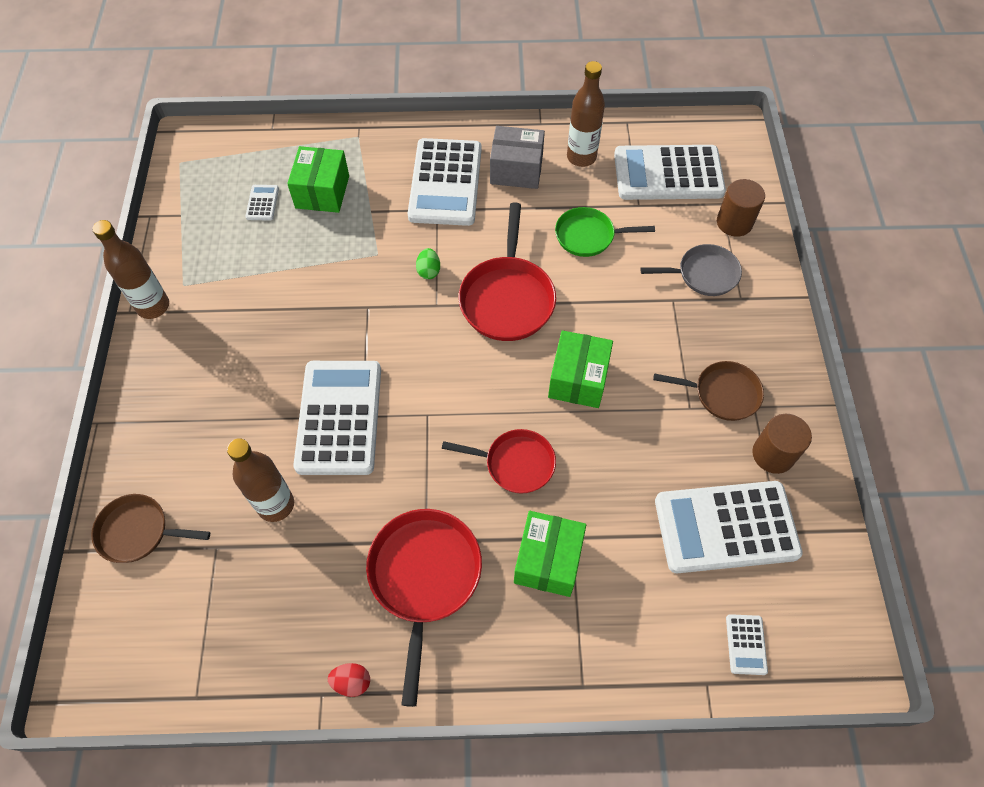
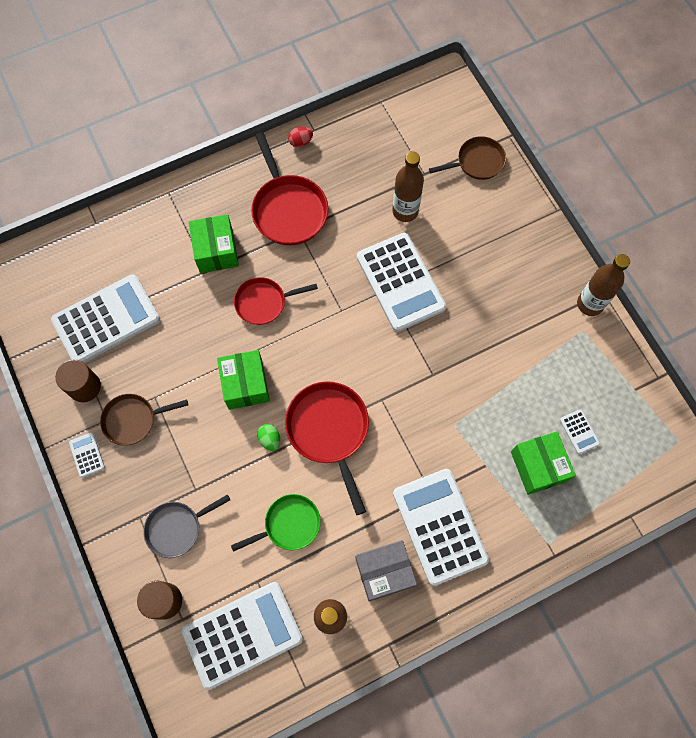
camera: 155 degrees right, 10 degrees up
green egg [416,248,440,279] -> green egg moved to [257,424,280,451]
white calculator [726,614,768,675] -> white calculator moved to [69,432,105,478]

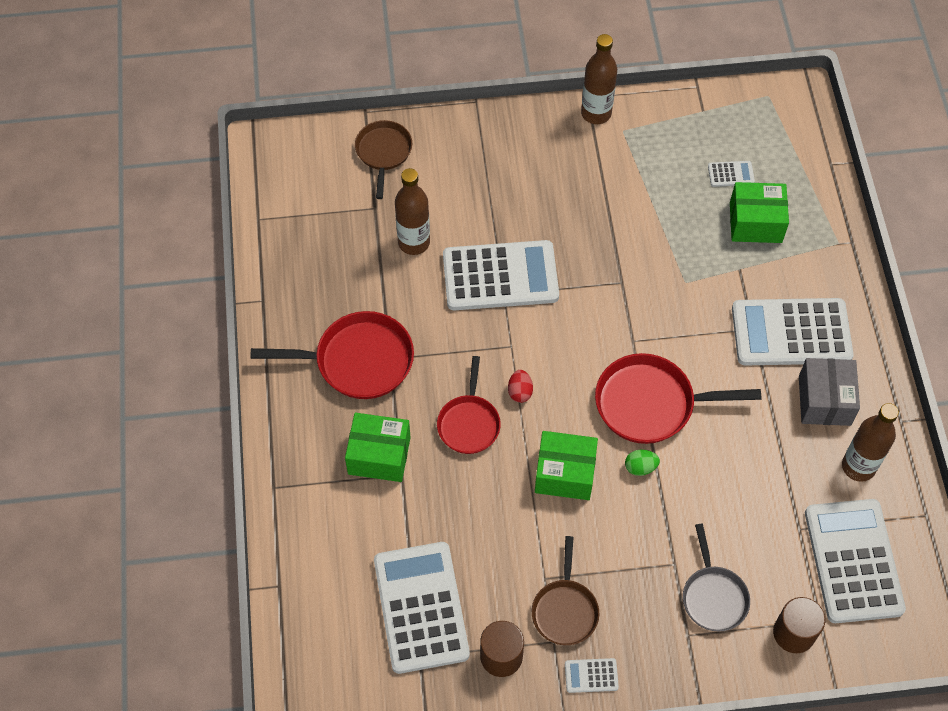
camera: 70 degrees left, 10 degrees down
green pan [231,494,321,552] -> none
red egg [288,127,313,147] -> red egg moved to [508,370,533,403]

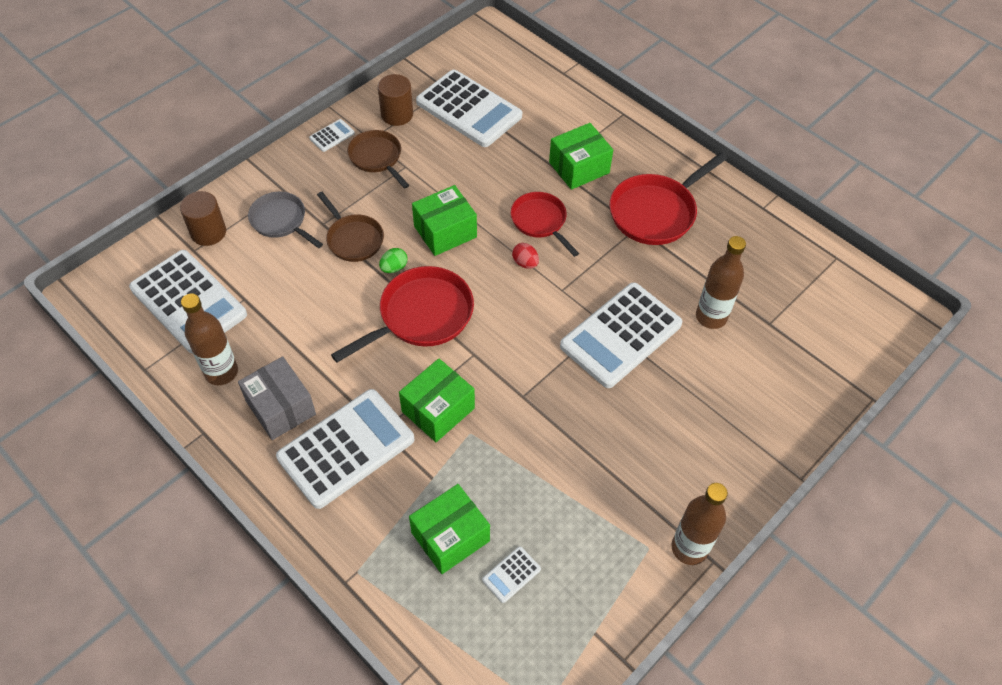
camera: 140 degrees right, 5 degrees down
brown pan [355,120,412,199] -> brown pan moved to [317,192,384,262]
none -> green box [399,359,475,442]

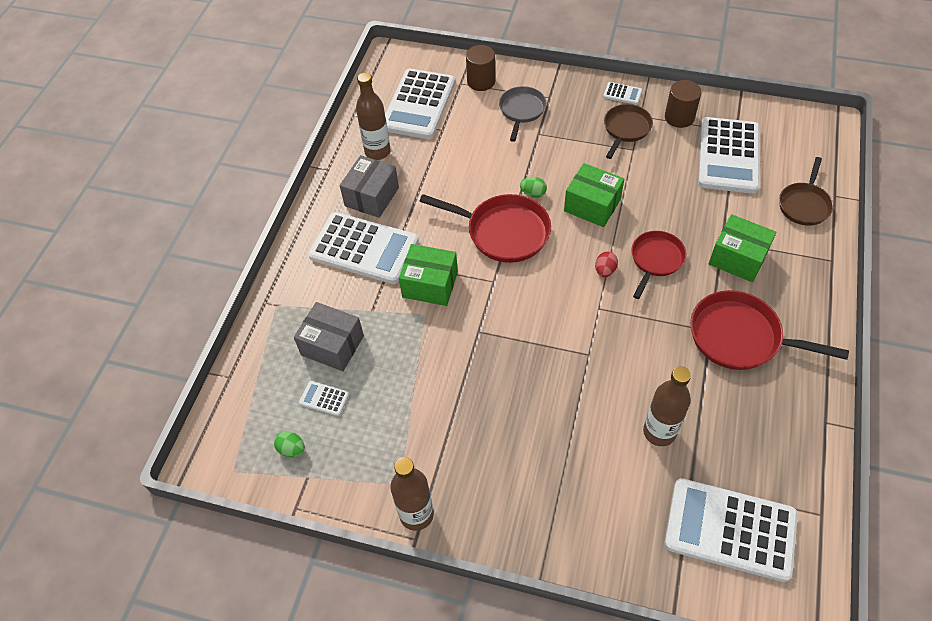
camera: 65 degrees right, 0 degrees up
brown pan [317,192,384,262] -> brown pan moved to [779,157,834,226]
green box [409,484,490,574] -> grey box [294,302,364,371]
white calculator [560,282,682,388] -> white calculator moved to [664,478,798,582]
none -> green egg [274,431,305,457]

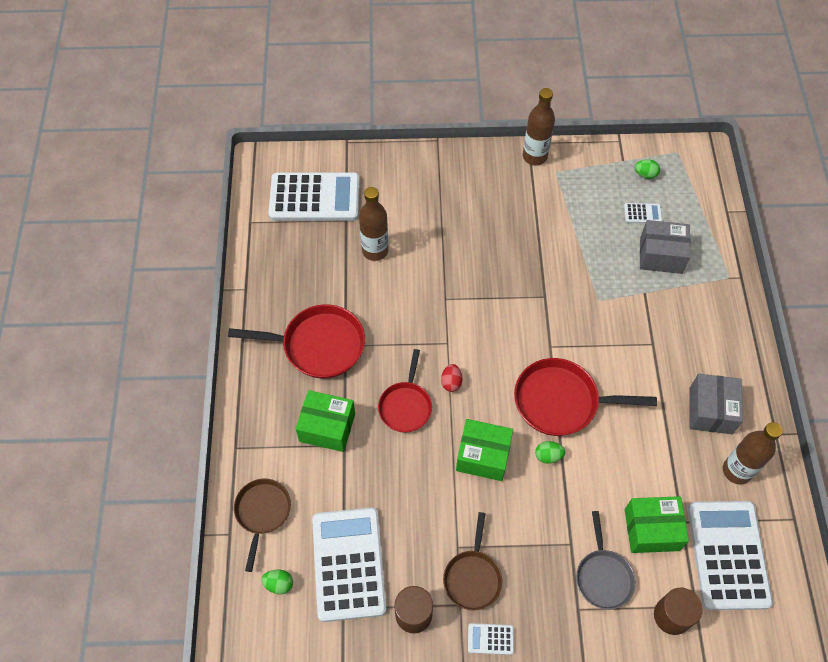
camera: 160 degrees right, 5 degrees up
white calculator [308,212,419,284] -> none
green box [399,244,458,306] -> green box moved to [625,496,689,553]
none -> green egg [262,570,293,594]

